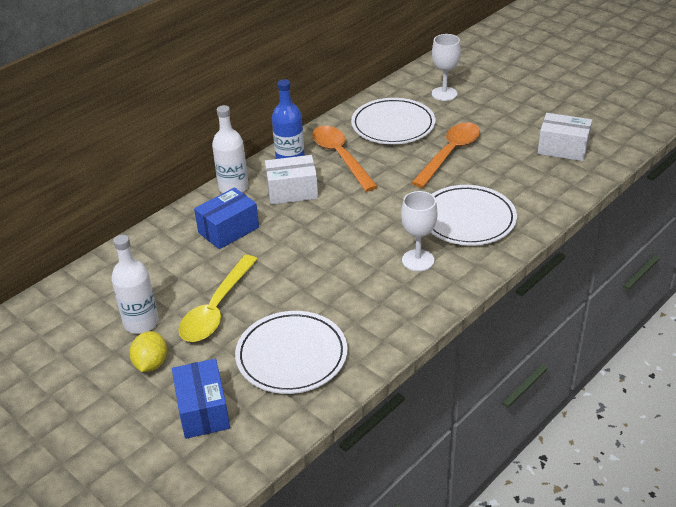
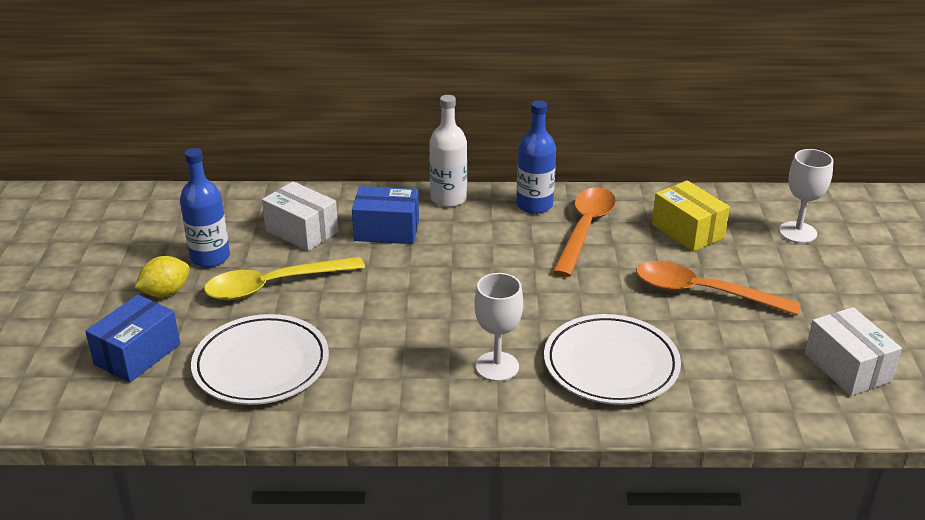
camera: 45 degrees right, 5 degrees down
white bottle [111,235,159,334] -> blue bottle [180,148,230,268]
white box [265,155,318,205] -> white box moved to [262,181,338,251]
white plate [351,98,435,144] -> yellow box [652,180,730,252]
orange spoon [411,123,480,188] -> orange spoon turned 150 degrees counterclockwise [636,261,801,316]

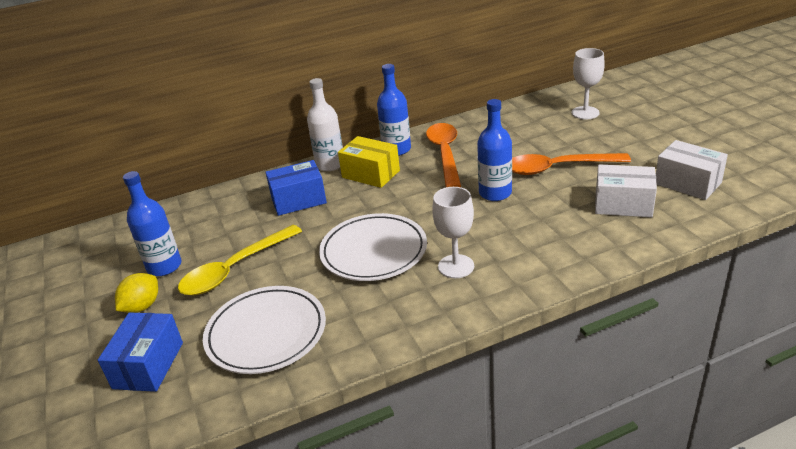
camera: 20 degrees left, 0 degrees up
white box [262,181,338,251] -> white box moved to [595,165,657,217]
white plate [544,314,681,405] -> white plate moved to [319,213,427,281]
yellow box [652,180,730,252] -> yellow box moved to [338,136,400,188]
none -> blue bottle [477,99,512,201]

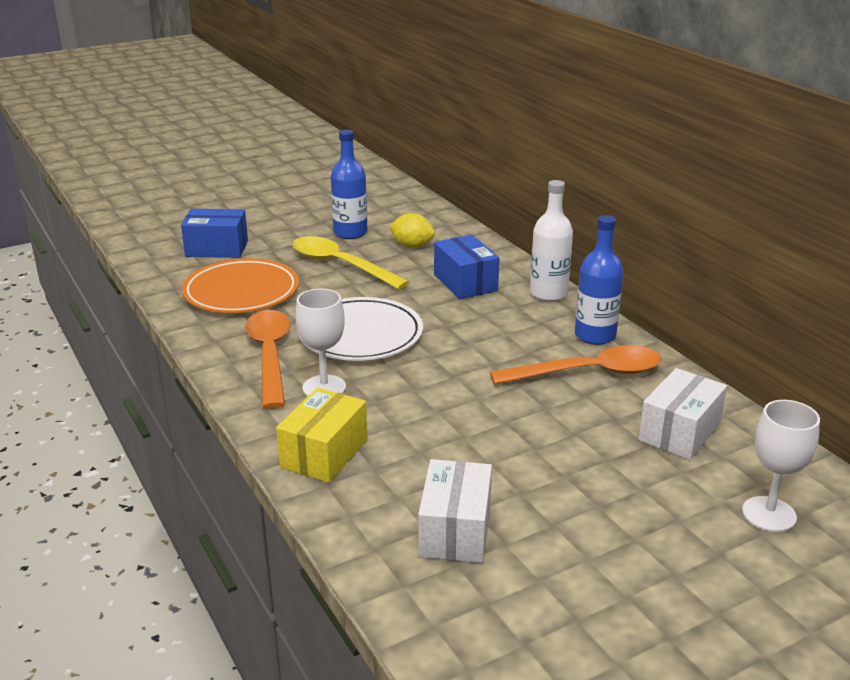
camera: 80 degrees right, 5 degrees down
yellow lemon [115,273,158,313] -> yellow lemon moved to [389,213,435,248]
white plate [203,286,326,374] -> orange plate [182,258,299,313]
yellow box [338,136,400,188] -> yellow box moved to [276,388,367,483]
blue bottle [477,99,512,201] -> none
orange spoon [512,153,631,175] -> orange spoon moved to [245,310,290,409]
white box [656,140,728,200] -> white box moved to [639,368,727,460]

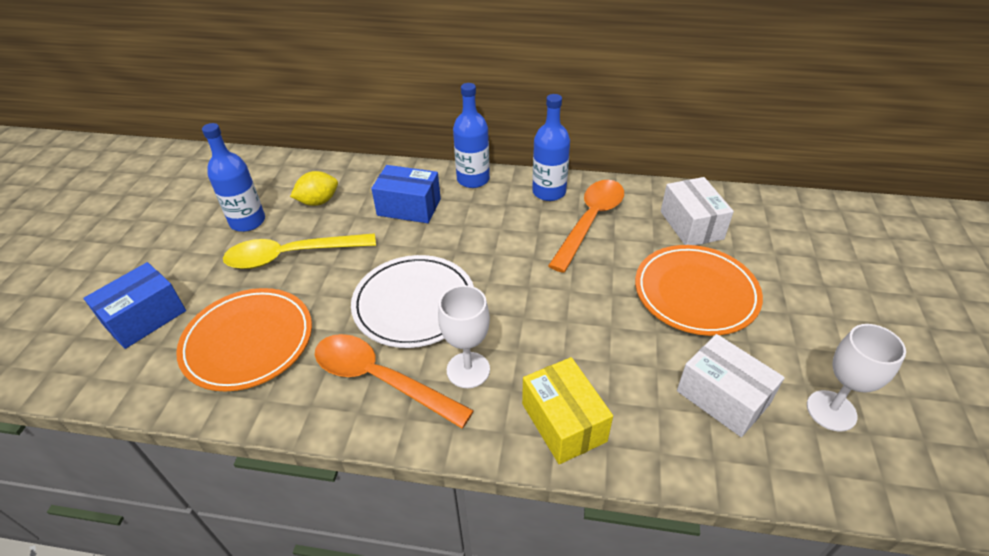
camera: 50 degrees left, 15 degrees up
white bottle [530,180,573,301] -> blue bottle [453,83,490,188]
white goblet [742,400,820,532] -> white goblet moved to [807,324,906,432]
none -> orange plate [635,245,763,336]

